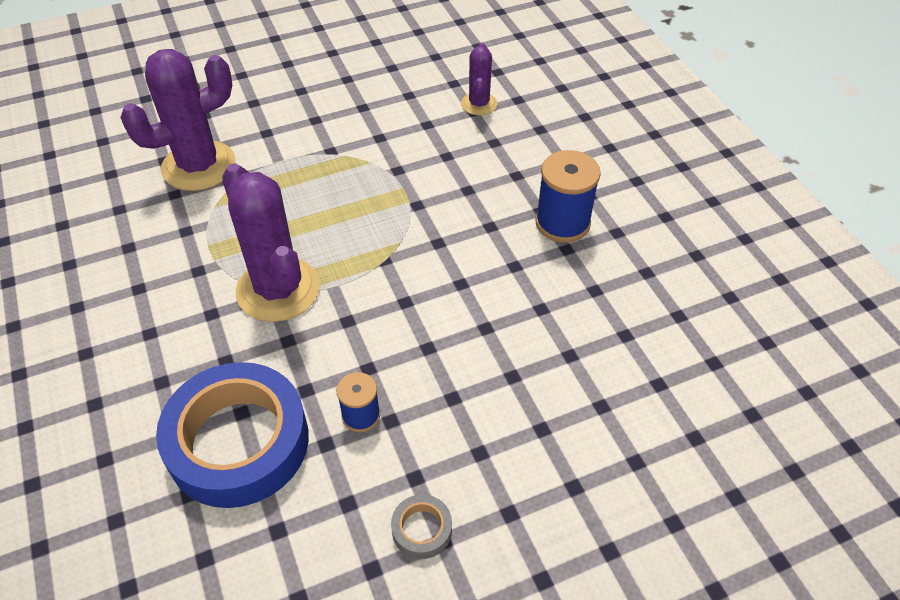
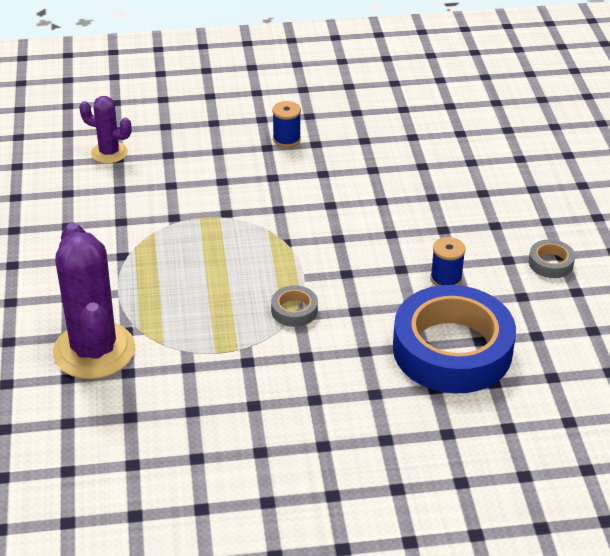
camera: 75 degrees left, 10 degrees down
purple cactus [222,164,320,322] -> grey tape [271,285,318,327]
blue spool [535,150,601,243] -> blue spool [272,101,301,147], size x0.59

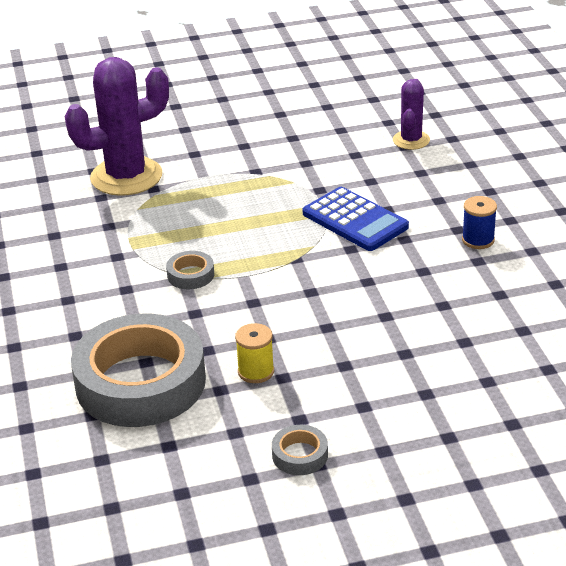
camera: 85 degrees right, 5 degrees down
blue tape [393,285,516,393] -> grey tape [71,314,206,427]
blue spool [430,237,466,286] -> yellow spool [235,323,274,383]
none -> blue calculator [303,187,409,251]

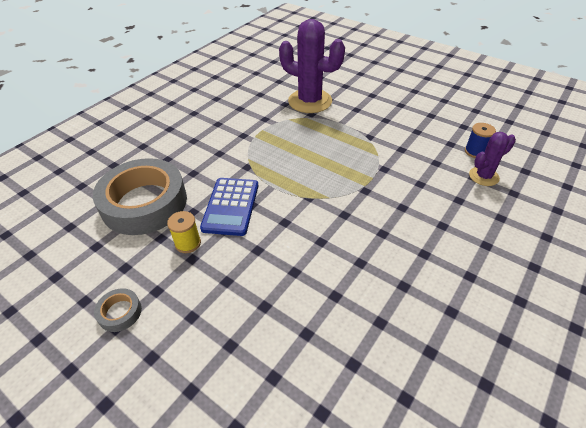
camera: 50 degrees right, 10 degrees up
grey tape [166,251,214,289] -> none
blue calculator [303,187,409,251] -> blue calculator moved to [200,178,258,236]
blue spool [462,196,497,249] -> blue spool moved to [465,123,496,158]

